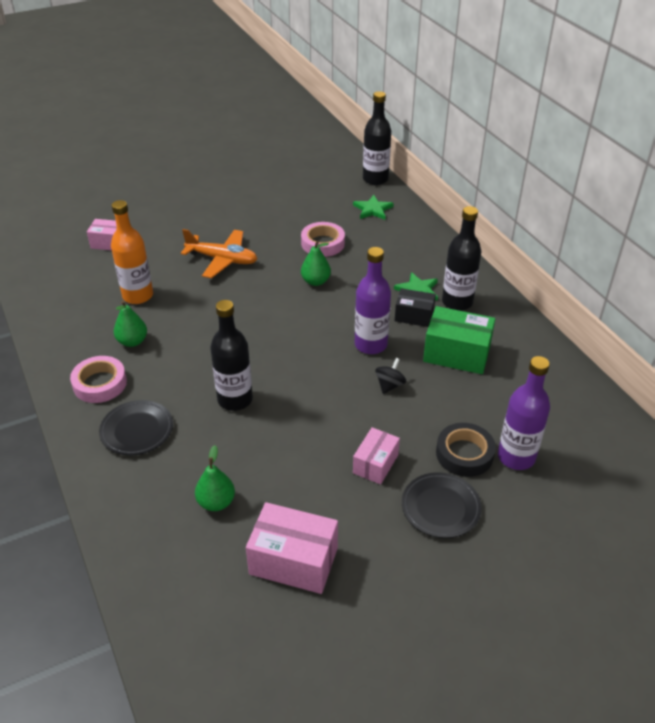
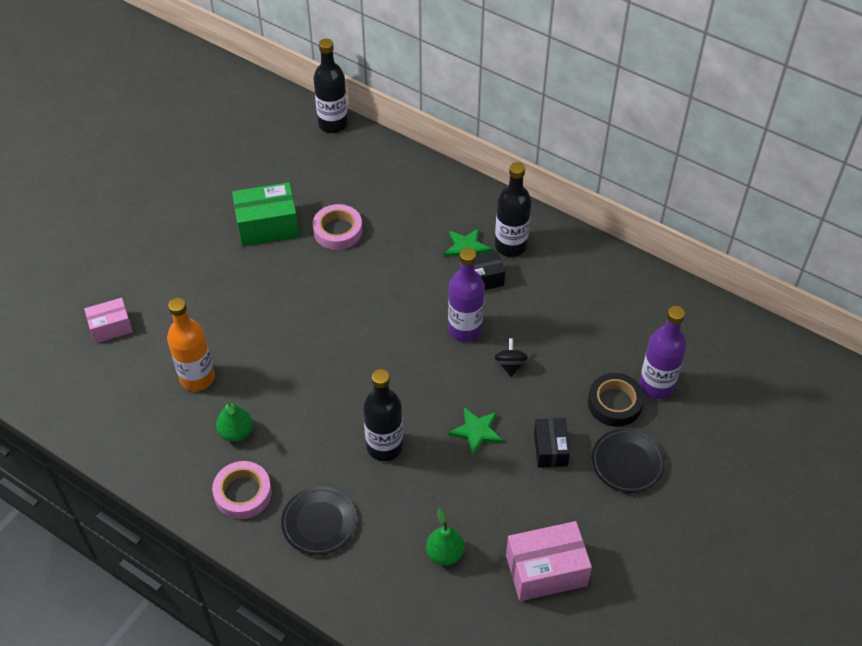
camera: 30 degrees left, 10 degrees up
orange plane [181,229,257,278] -> none
green pear [301,240,331,286] -> none
green star [353,195,394,220] -> green star moved to [449,407,503,455]
pink box [353,427,400,484] -> black box [534,418,570,468]
green box [423,306,495,374] -> green box moved to [232,182,299,246]

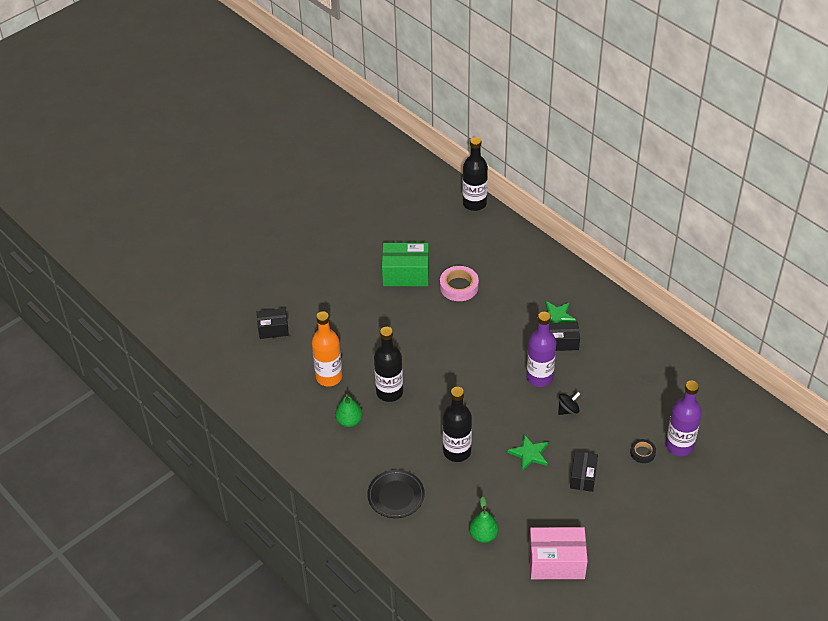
camera: 15 degrees right, 5 degrees down
pink box [84,298,133,343] -> black box [257,308,289,339]
pink tape [212,461,272,519] -> none
black bottle [495,162,532,257] -> black bottle moved to [374,327,403,402]
black spinning top [495,338,528,377] -> black spinning top turned 45 degrees clockwise [558,392,580,415]
black tape [588,373,644,427] -> black tape [630,439,656,463], size x0.58
black plate [591,428,665,493] -> none

